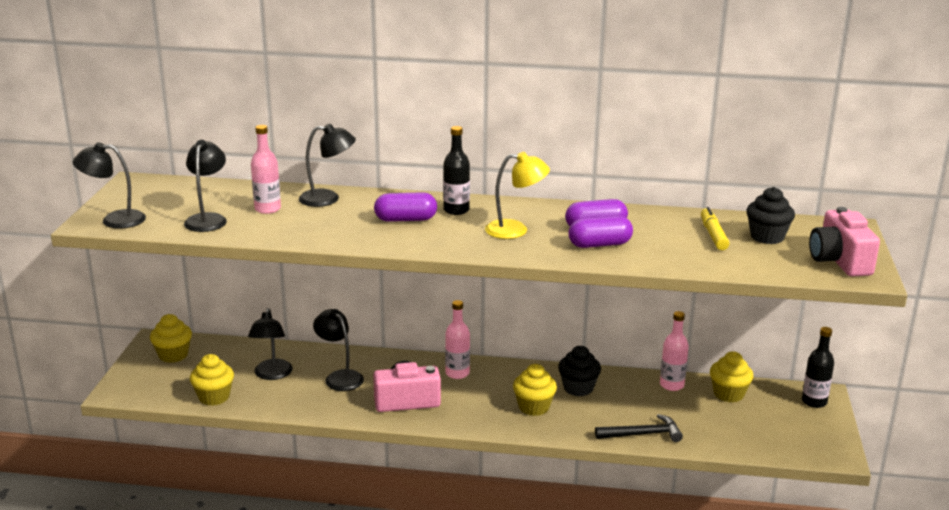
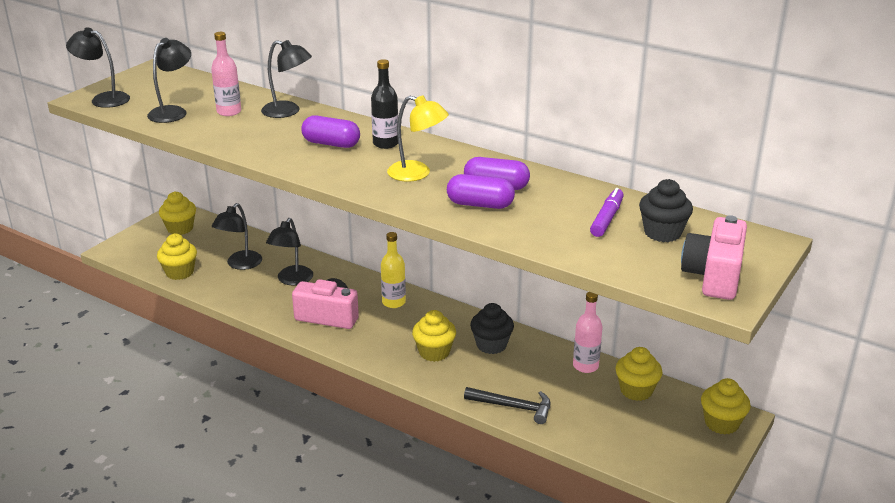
camera: 25 degrees right, 5 degrees up
black lamp [313,309,364,391] -> black lamp turned 150 degrees counterclockwise [266,218,313,286]
pink bottle [445,300,470,379] -> yellow bottle [381,232,406,308]
yellow marker [701,207,730,250] -> purple marker [590,188,624,237]
black bottle [802,327,834,408] -> yellow cupcake [701,378,751,434]

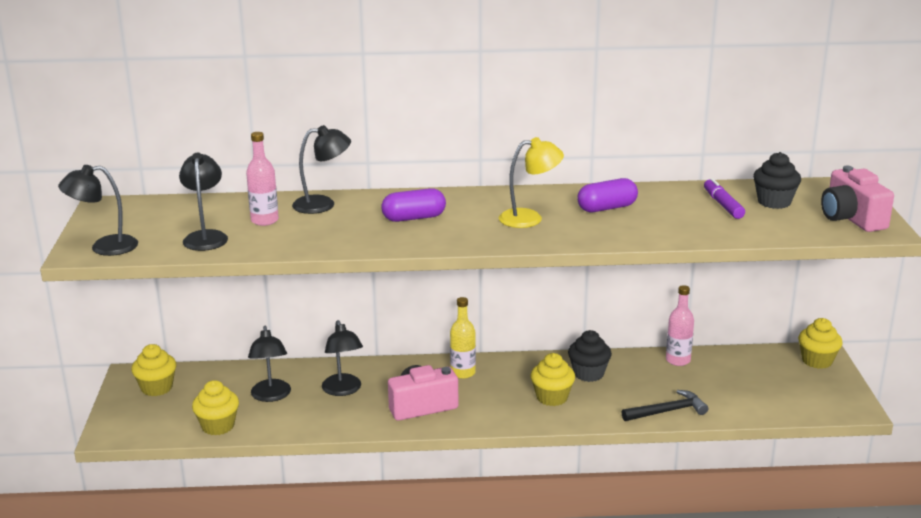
camera: 35 degrees left, 5 degrees down
black bottle [371,59,398,149] -> none
purple capsule [447,174,515,209] -> none
yellow cupcake [616,347,662,401] -> none

